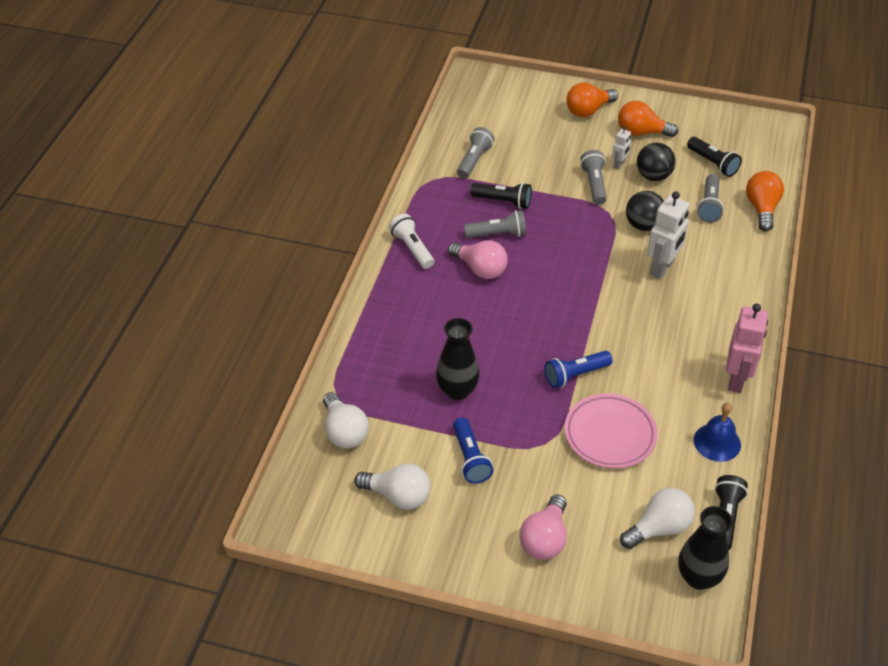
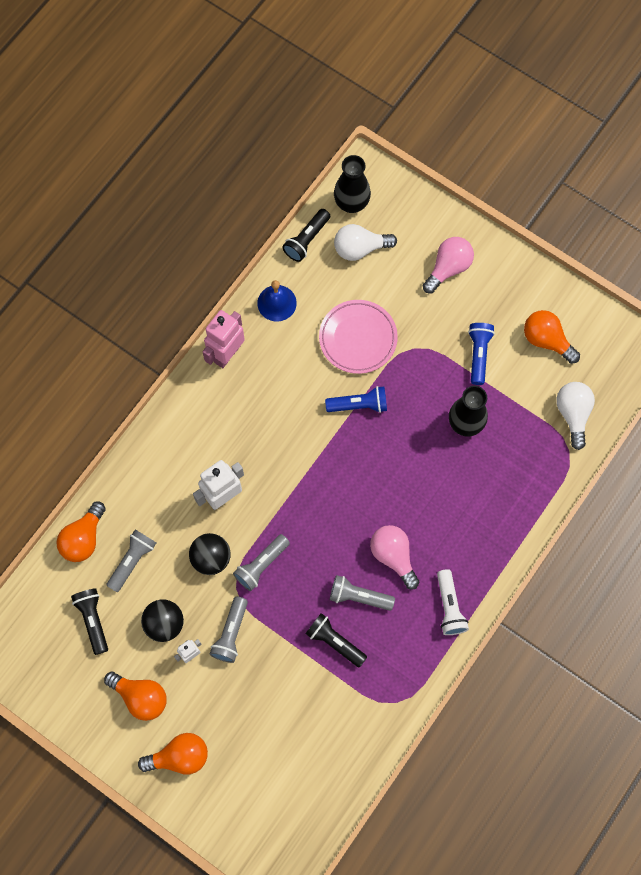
camera: 160 degrees left, 25 degrees up
white light bulb [354,463,431,510] -> orange light bulb [524,310,580,364]
grey flashlight [457,127,495,179] -> grey flashlight moved to [233,534,290,591]

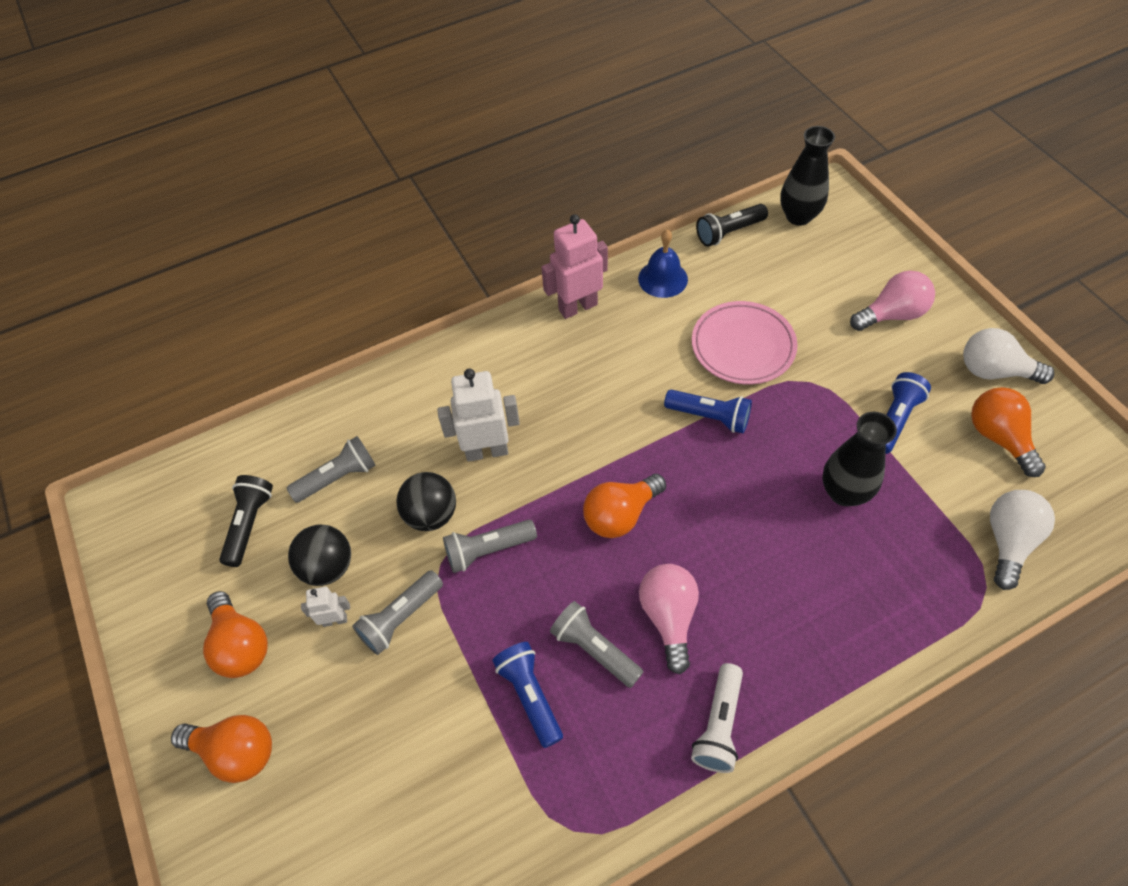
camera: 30 degrees right, 15 degrees down
orange light bulb [57,501,106,562] -> orange light bulb moved to [583,474,666,538]
black flashlight [305,613,367,668] -> blue flashlight [492,642,563,748]
white light bulb [334,224,397,261] -> white light bulb moved to [963,328,1054,384]

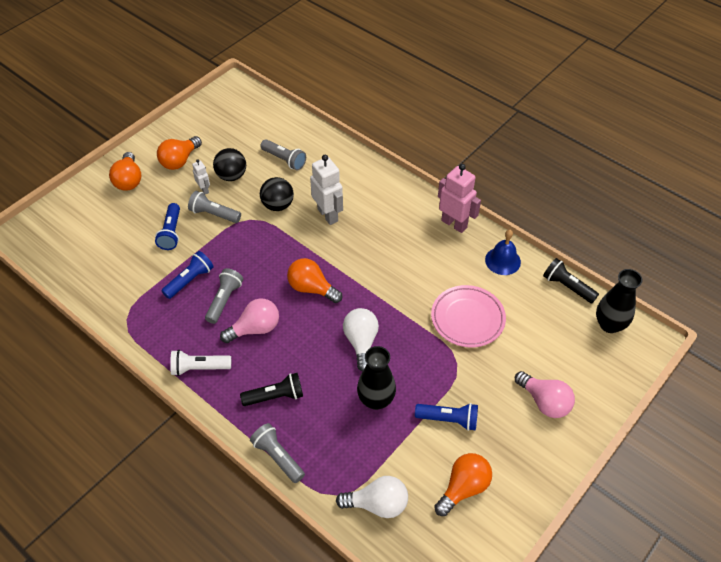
camera: 65 degrees right, 5 degrees down
black flashlight [219,475,273,567] -> black flashlight moved to [240,373,303,406]
grey flashlight [443,520,537,573] -> grey flashlight moved to [250,423,305,483]
blue flashlight [664,390,752,433] -> blue flashlight moved to [155,203,180,250]
white light bulb [963,328,1054,384] -> white light bulb moved to [343,308,379,371]

